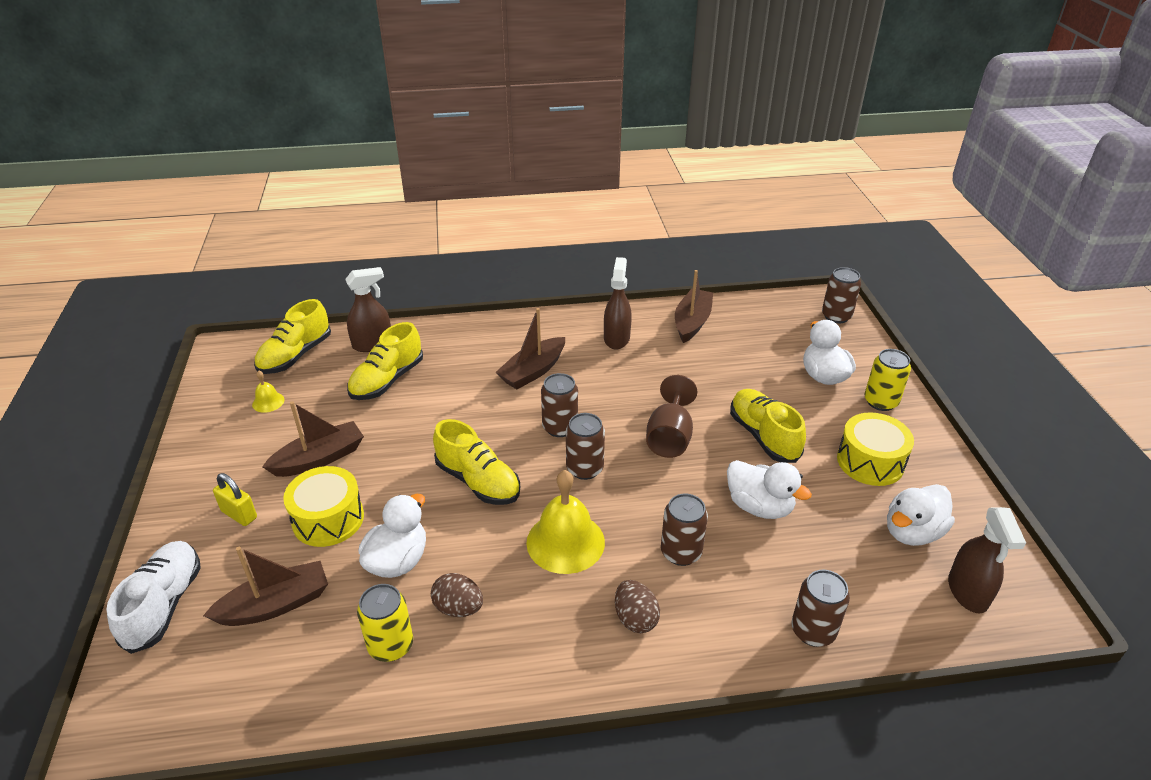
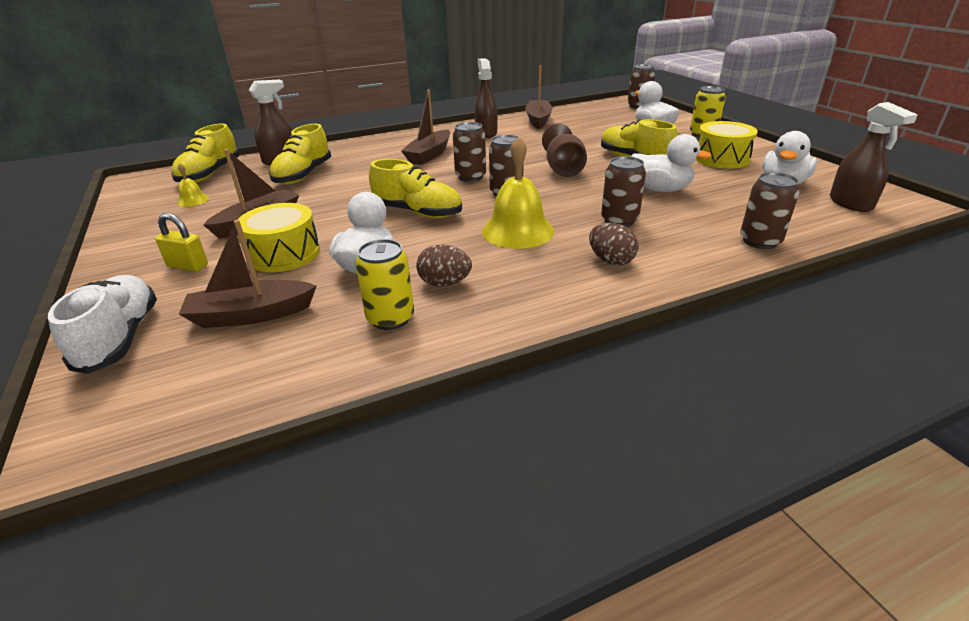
camera: 15 degrees left, 5 degrees down
brown boat [203,547,328,626] -> brown boat turned 150 degrees counterclockwise [179,220,317,328]

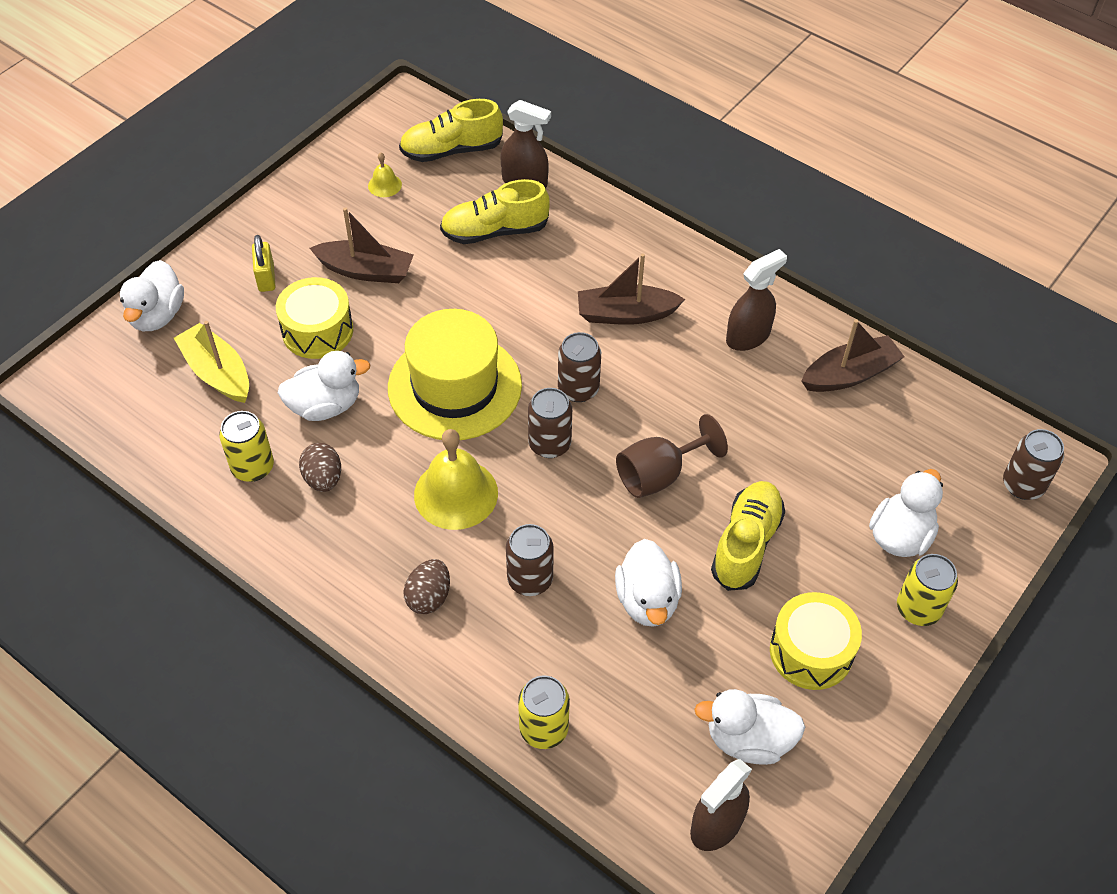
camera: 60 degrees right, 20 degrees up
white shoe [48,275,157,374] -> white duck [120,260,184,331]
brown boat [179,220,317,328] -> yellow boat [174,321,249,403]
yellow shoe [369,159,462,218] -> yellow hat [388,309,522,440]
brown can [740,172,799,249] -> yellow can [518,676,570,749]

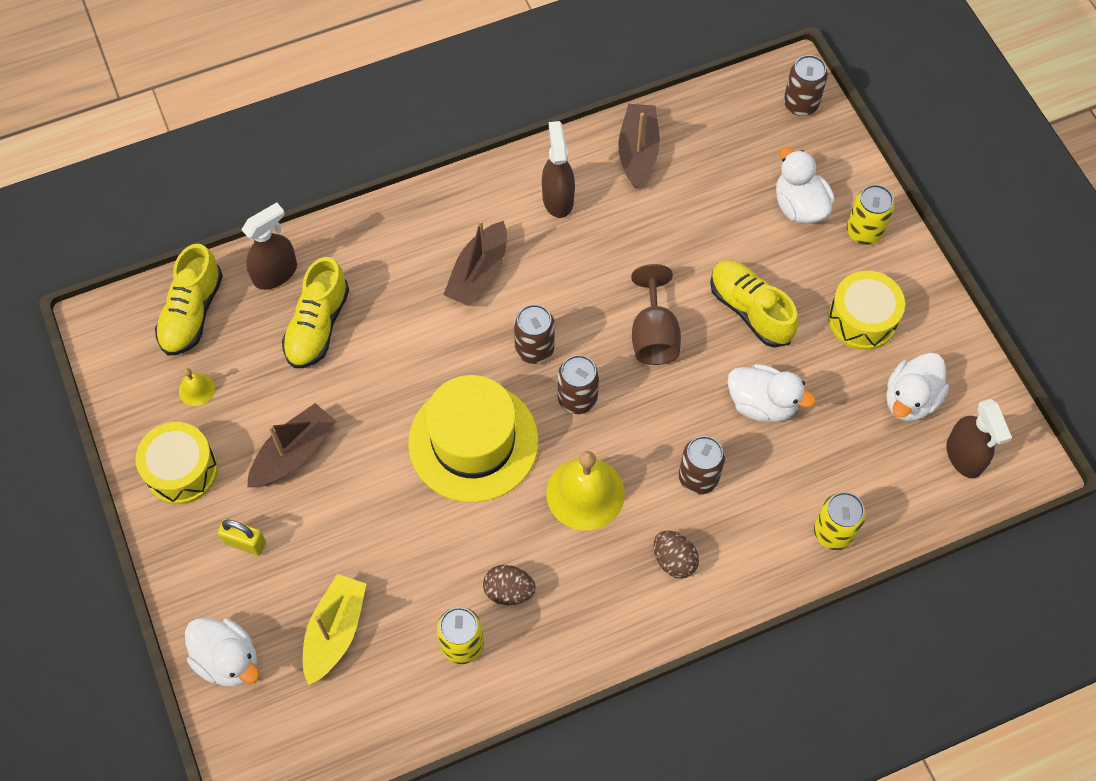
camera: 60 degrees left, 10 degrees up
yellow boat [174,321,249,403] -> yellow boat turned 120 degrees clockwise [303,574,366,685]
yellow drum [276,277,353,359] -> yellow drum moved to [135,422,218,504]
white duck [278,351,371,421] -> none

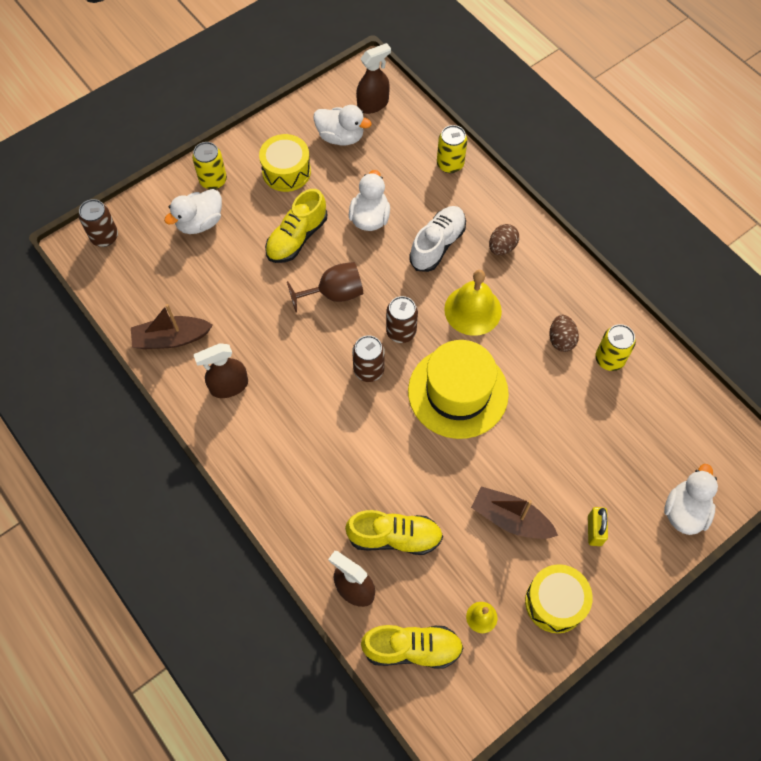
camera: 105 degrees left, 0 degrees up
yellow boat [303,574,366,685] -> none
brown boat [443,220,507,306] -> none
brown can [679,436,725,494] -> white shoe [409,206,466,272]

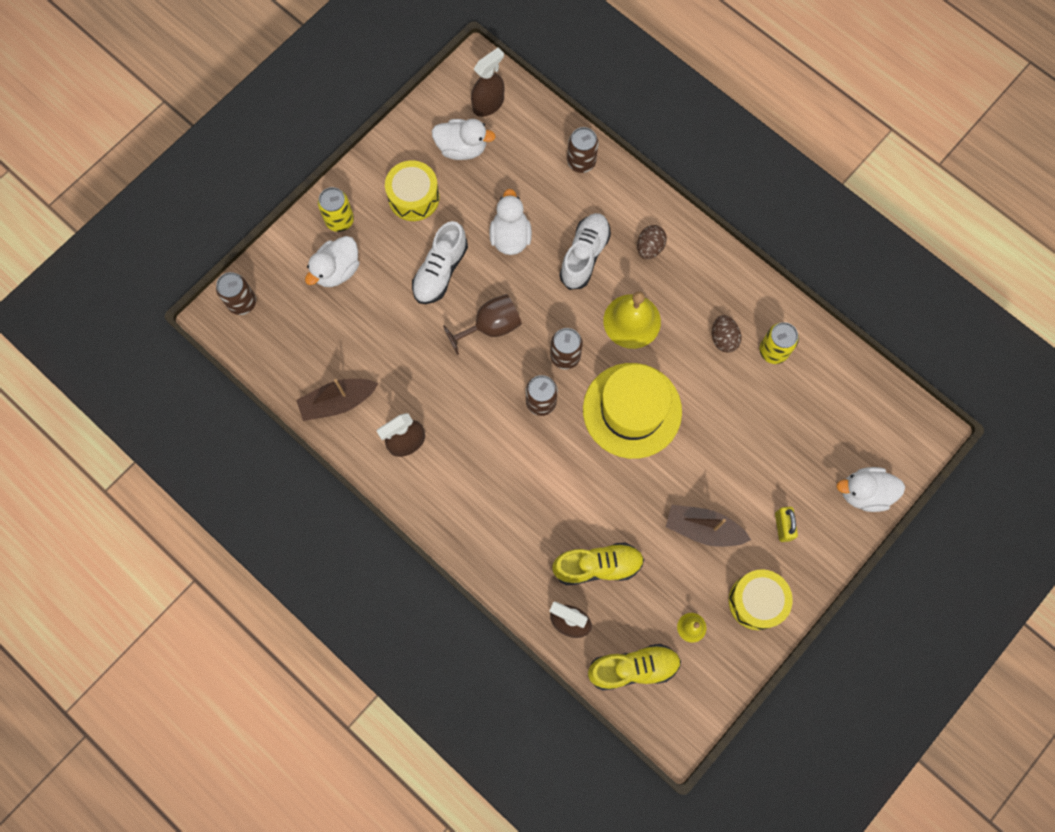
camera: 10 degrees left, 10 degrees up
yellow shoe [265,189,327,263] -> white shoe [412,221,468,304]
yellow can [437,125,467,173] -> brown can [567,127,599,173]
white duck [664,464,718,535] -> white duck turned 105 degrees counterclockwise [836,467,905,512]

